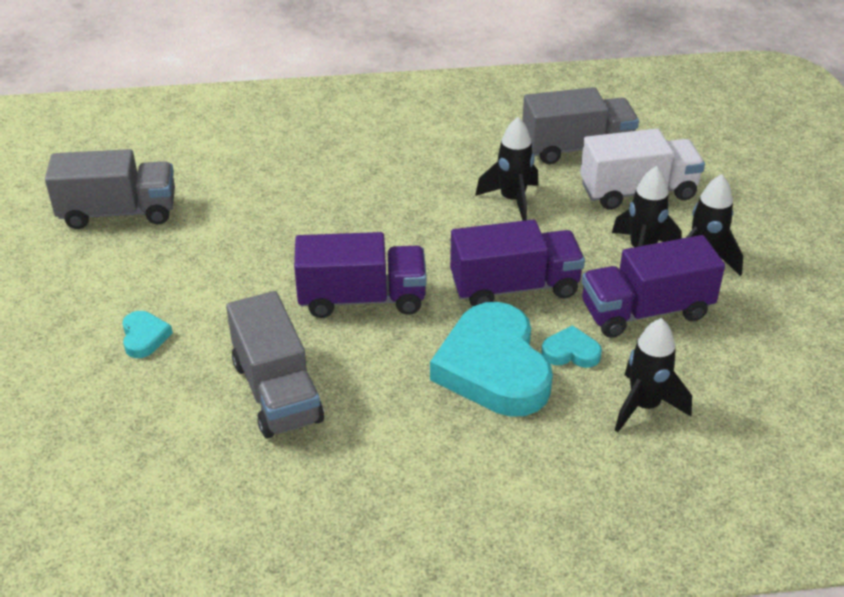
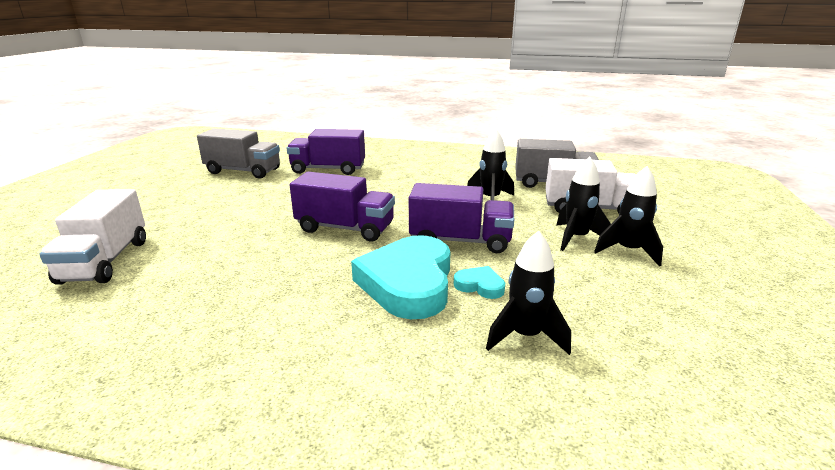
camera: 20 degrees right, 15 degrees down
turquoise heart [122,311,173,358] -> none
grey truck [226,291,324,438] -> none
purple truck [582,235,725,338] -> purple truck moved to [287,129,365,175]
none -> white truck [39,189,146,285]

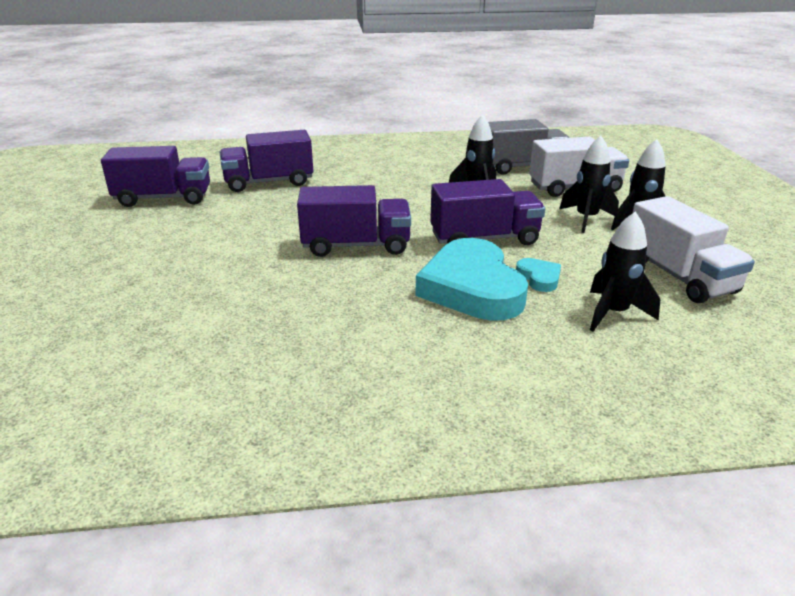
camera: 20 degrees left, 5 degrees up
white truck [39,189,146,285] -> white truck moved to [633,196,755,303]
grey truck [197,128,280,179] -> purple truck [101,146,210,207]
turquoise heart [454,266,505,299] -> turquoise heart turned 60 degrees clockwise [516,258,561,292]

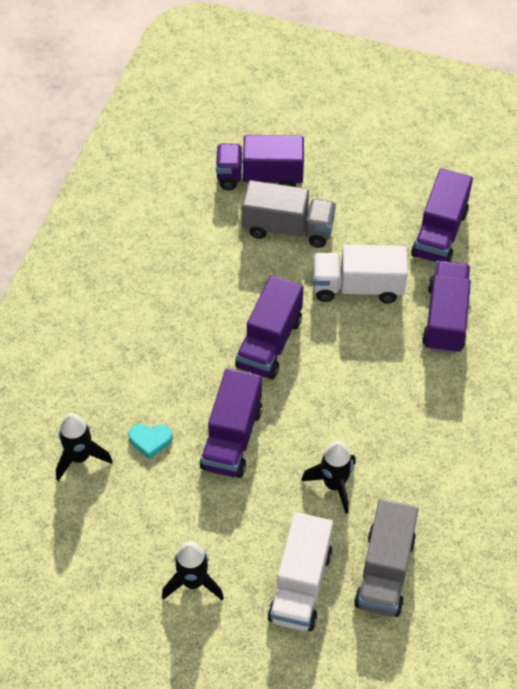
camera: 115 degrees right, 25 degrees up
turquoise heart [415,238,528,321] -> none
black rocket [559,136,619,233] -> none
white truck [633,196,755,303] -> white truck moved to [313,245,408,303]
none -> purple truck [216,135,304,191]
none -> grey truck [242,180,336,248]

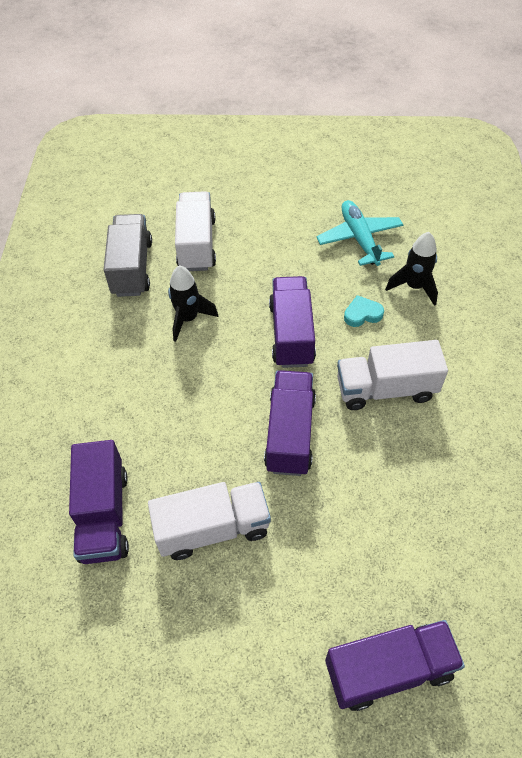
camera: 165 degrees right, 0 degrees up
black rocket [162,541,224,600] -> none
grey truck [242,180,336,248] -> none
purple truck [411,168,473,262] -> none
none -> turquoise plane [317,200,403,266]
none -> white truck [337,340,448,410]

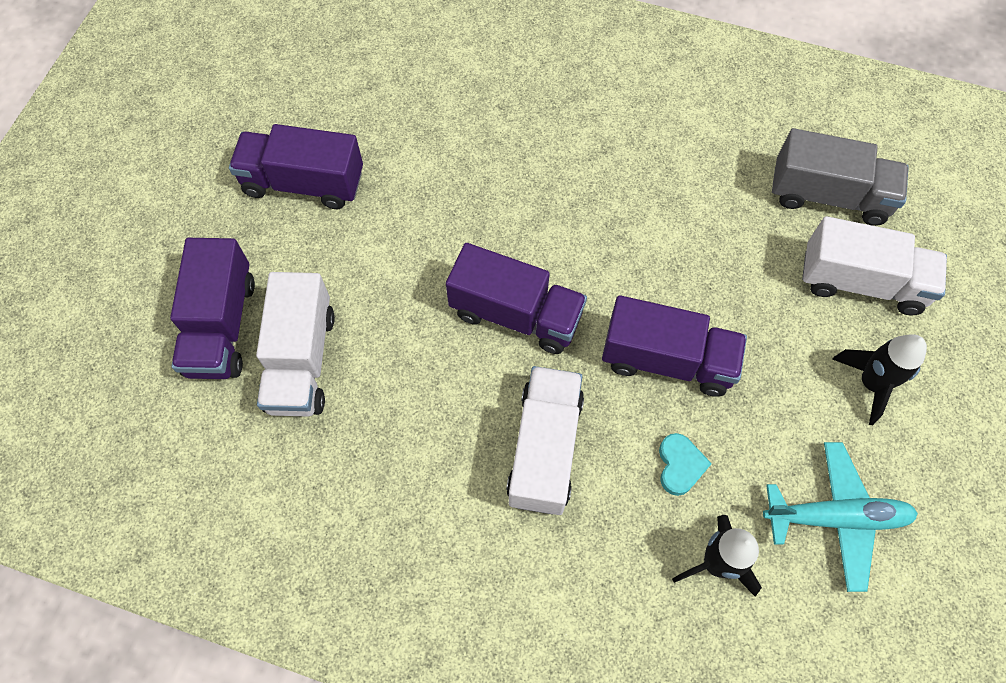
camera: 105 degrees right, 10 degrees up
purple truck [69,440,129,564] -> purple truck moved to [229,124,363,209]
white truck [148,482,271,560] -> white truck moved to [256,272,335,417]
black rocket [168,265,219,342] -> black rocket moved to [832,334,927,425]

